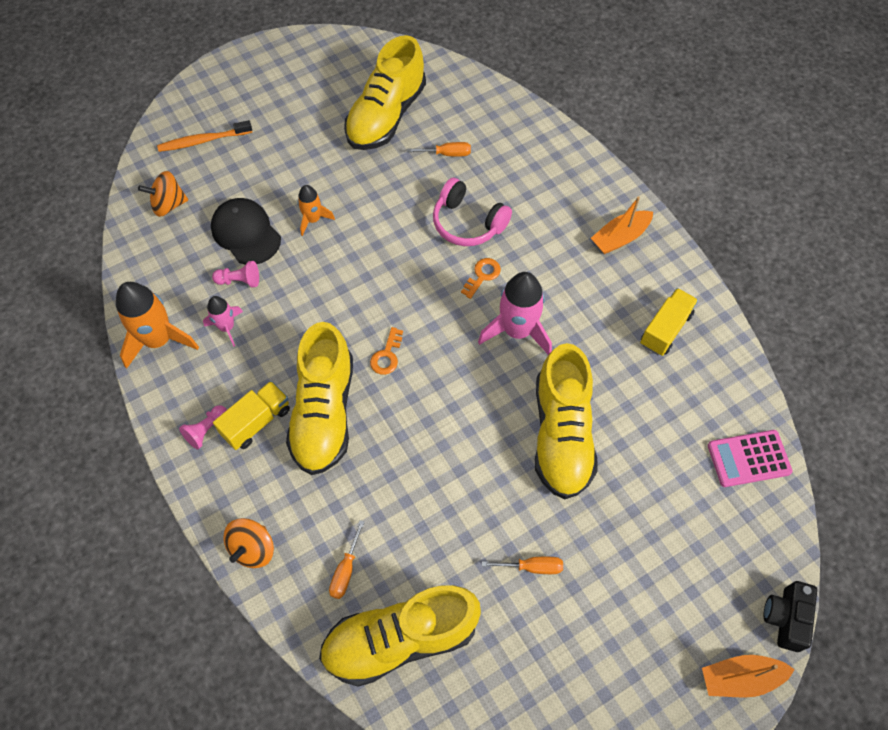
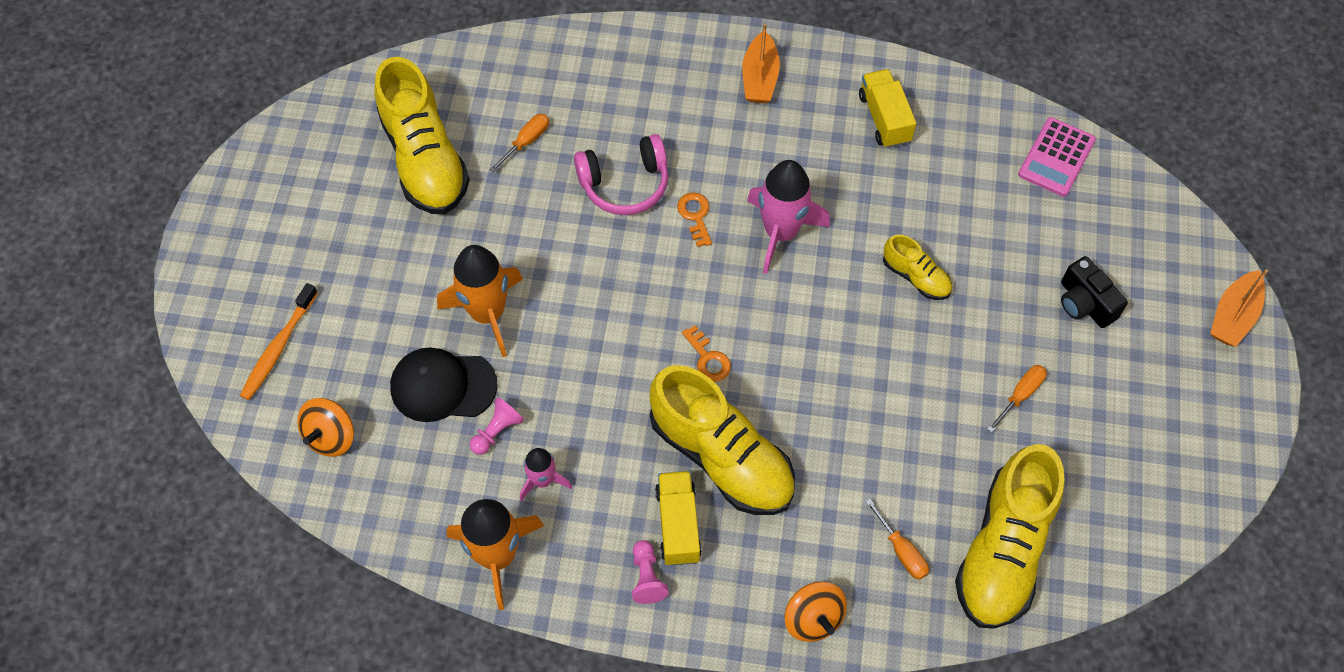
camera: 50 degrees left, 0 degrees up
orange rocket [297,185,335,236] -> orange rocket [437,245,523,357], size x1.80
yellow shoe [535,343,598,499] -> yellow shoe [883,234,952,300], size x0.48
black camera [764,581,817,652] -> black camera moved to [1061,256,1128,328]

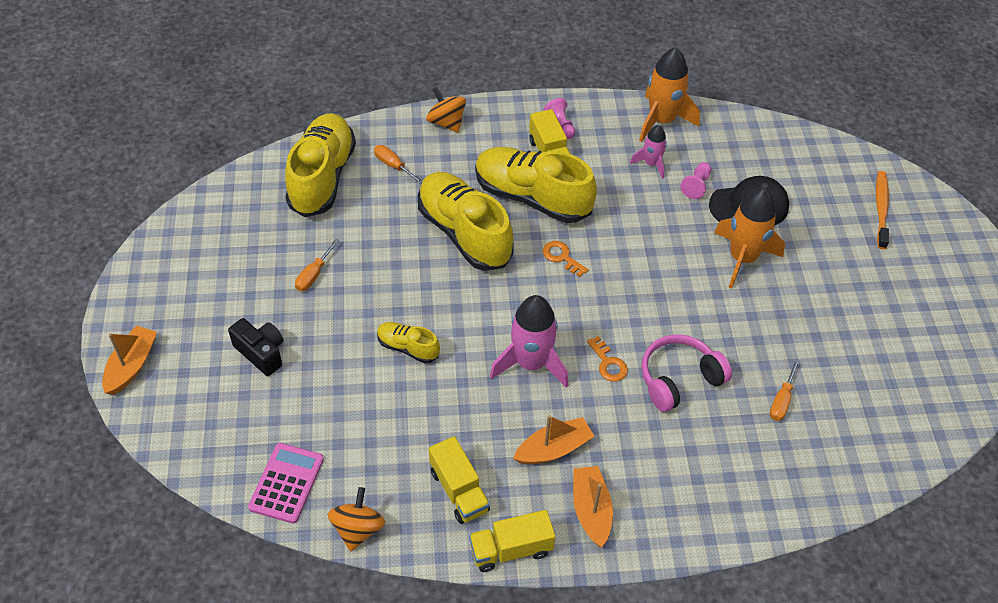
camera: 165 degrees right, 10 degrees down
orange spinning top [297,398,354,457] -> orange spinning top moved to [328,487,385,551]
yellow shoe [375,57,470,214] -> yellow shoe moved to [418,172,513,271]
none -> yellow truck [469,510,555,572]
none -> orange boat [513,415,595,465]

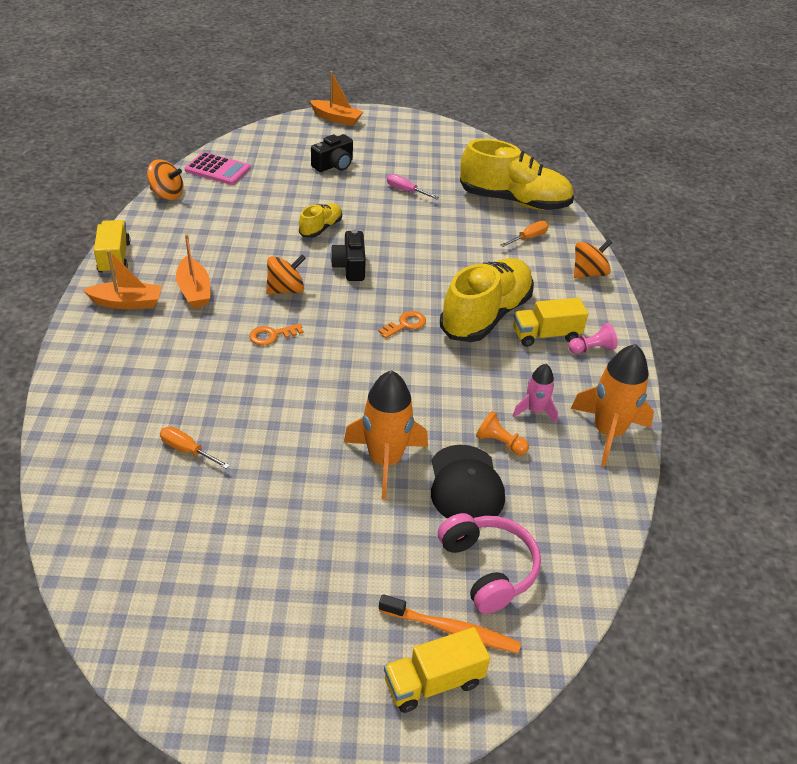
camera: 95 degrees right, 10 degrees down
orange screwdriver [295,239,340,291] -> pink screwdriver [387,174,439,199]
yellow shoe [418,172,513,271] -> none
yellow truck [429,436,490,524] -> yellow truck moved to [384,627,490,713]
pink rocket [490,295,568,388] -> orange spinning top [266,255,306,294]
pink headphones [641,334,732,412] -> pink headphones moved to [438,513,541,614]
pink pawn [680,162,711,199] -> orange pawn [476,411,529,456]
none -> black camera [331,230,366,281]

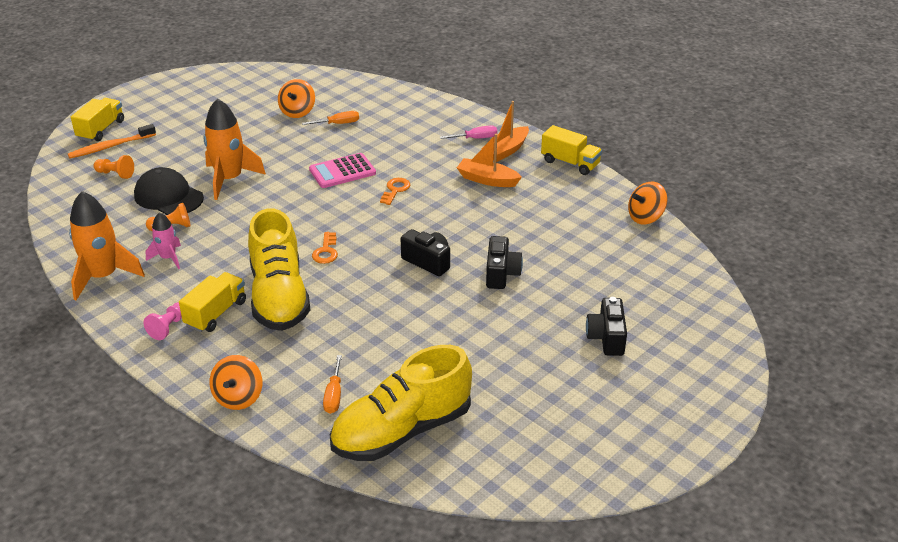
camera: 135 degrees right, 5 degrees down
pink calculator [185,152,251,185] -> pink calculator moved to [309,153,376,188]
orange spinning top [266,255,306,294] -> orange spinning top moved to [278,79,315,118]
yellow shoe [299,203,342,238] -> black camera [486,236,523,289]
orange boat [310,71,363,126] -> none
pink screwdriver [387,174,439,199] -> pink screwdriver moved to [440,125,497,139]
pink headphones [438,513,541,614] -> orange pawn [94,155,134,179]

